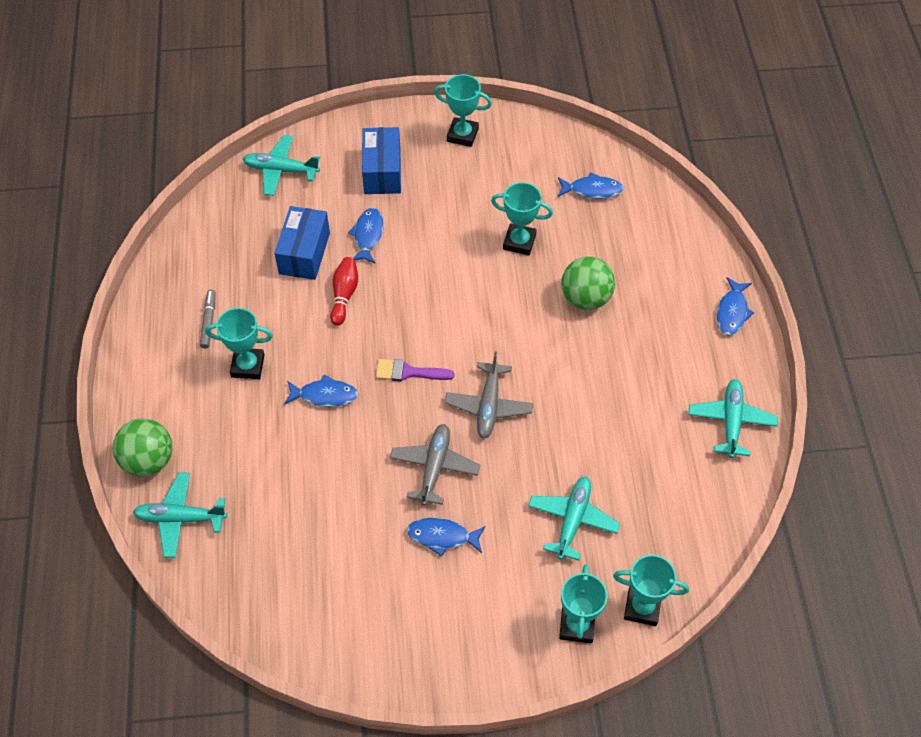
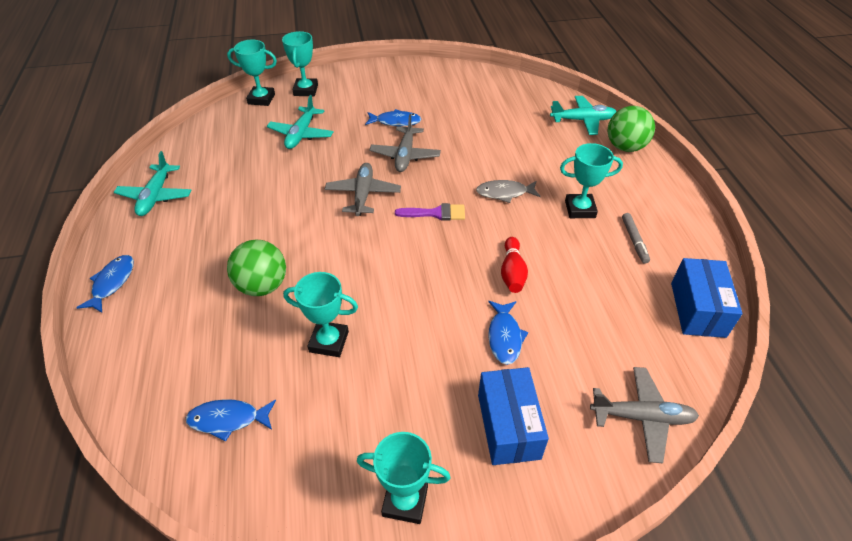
camera: 175 degrees right, 10 degrees down
turquoise plane [243,135,320,196] -> grey plane [590,367,699,463]
blue box [274,206,330,280] -> blue box moved to [671,258,743,338]
blue fish [284,375,358,407] -> grey fish [476,180,541,203]

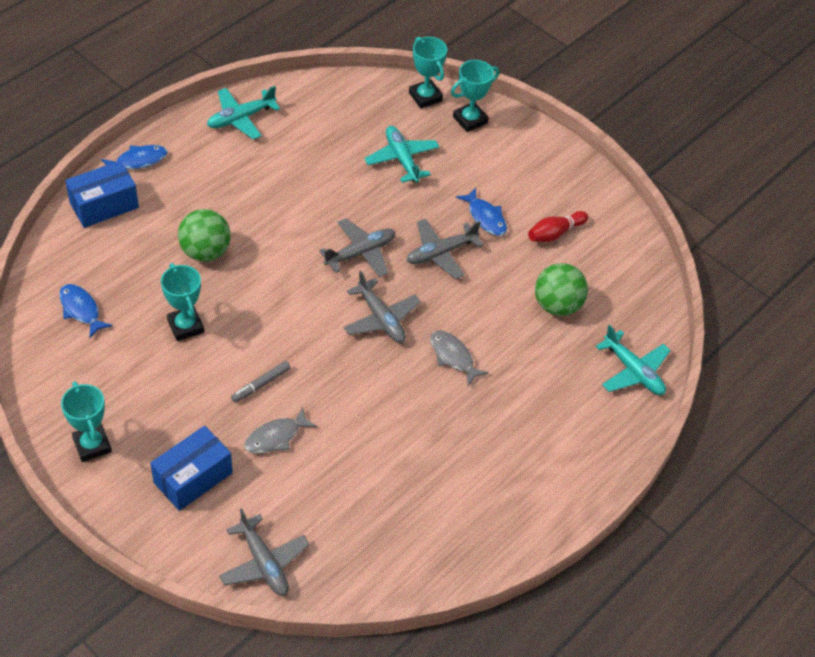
camera: 50 degrees right, 5 degrees up
turquoise plane [267,95,334,149] -> turquoise plane turned 90 degrees clockwise [364,126,439,183]
purple brush [395,203,465,221] -> grey plane [344,271,421,343]
blue fish [488,301,528,365] -> grey fish [244,407,317,454]
red bowling pin [501,237,528,293] -> red bowling pin moved to [528,211,588,242]
turquoise trophy [560,143,623,218] -> none
green ball [608,106,655,152] -> green ball moved to [535,263,588,316]
grey marker [622,213,650,264] -> grey marker moved to [231,361,291,403]
blue box [671,258,743,338] -> blue box moved to [65,160,139,228]

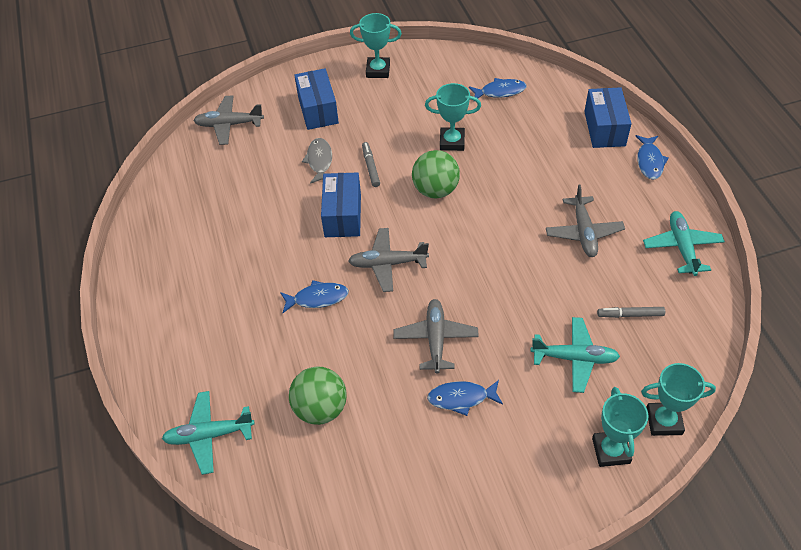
camera: 125 degrees right, 0 degrees up
green ball [178,209,230,262] -> green ball moved to [412,150,460,199]
grey plane [319,218,395,277] -> grey plane moved to [546,185,625,257]
grey fish [430,330,489,386] -> blue fish [280,280,349,313]
red bowling pin [528,211,588,242] -> none
none -> blue box [321,173,361,237]
none -> grey marker [597,307,665,318]

